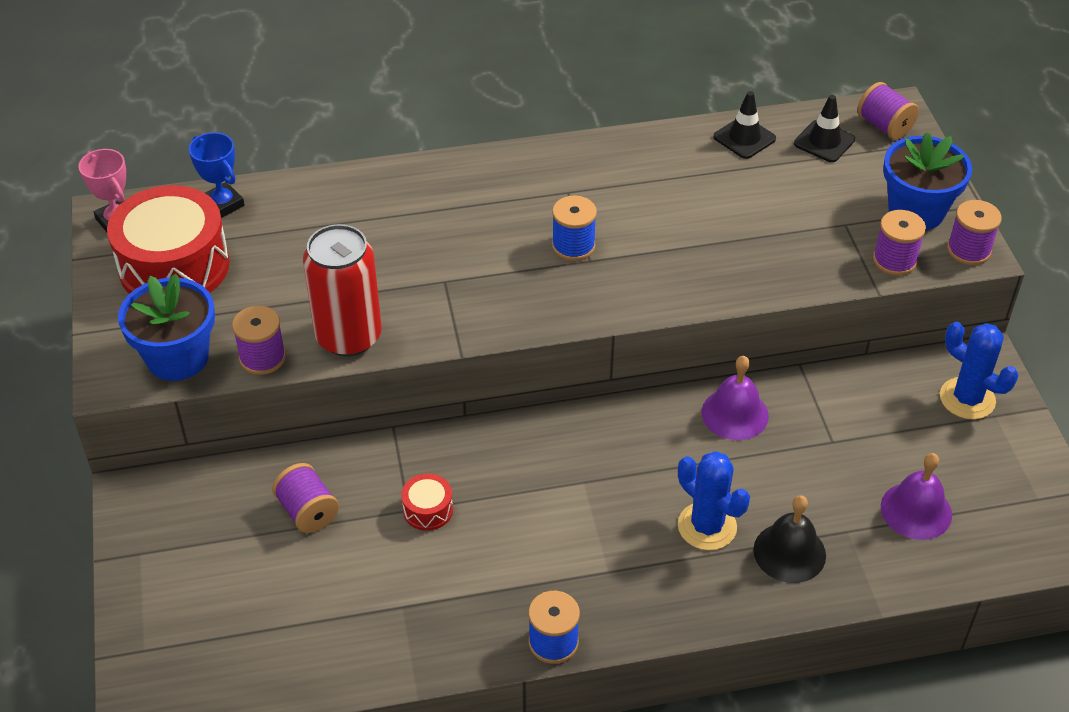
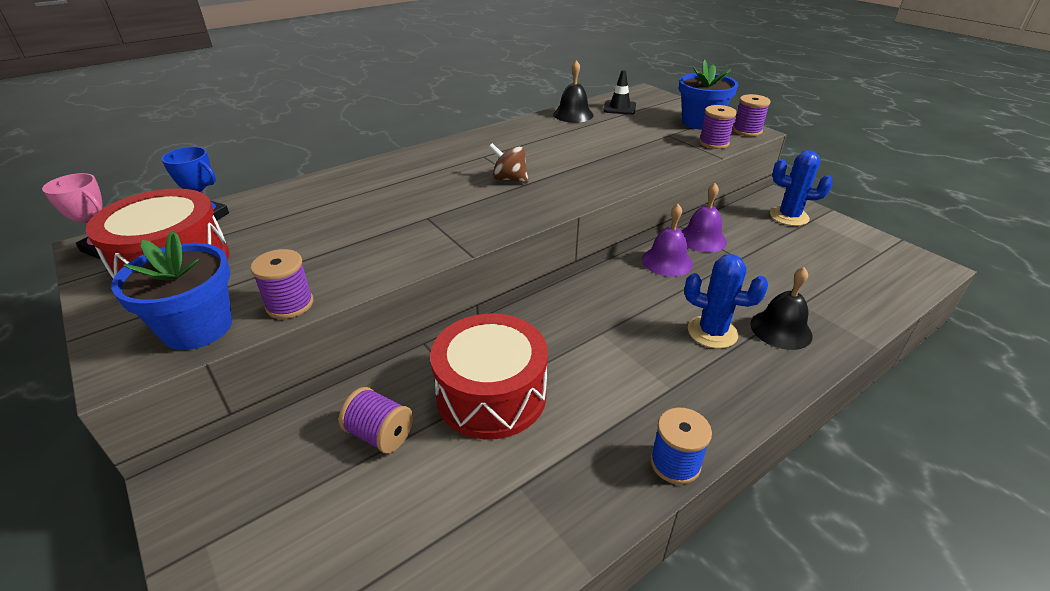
camera: 25 degrees left, 10 degrees down
red can [303,224,382,357] -> none
red drum [401,474,453,531] -> red drum [430,314,548,439], size x2.33
blue spool [552,196,597,261] -> brown spinning top [489,143,529,183]
black traffic cone [713,91,776,159] -> black bell [553,60,594,123]
purple spool [857,82,919,140] -> none
purple bell [881,453,952,540] -> purple bell moved to [682,183,727,252]

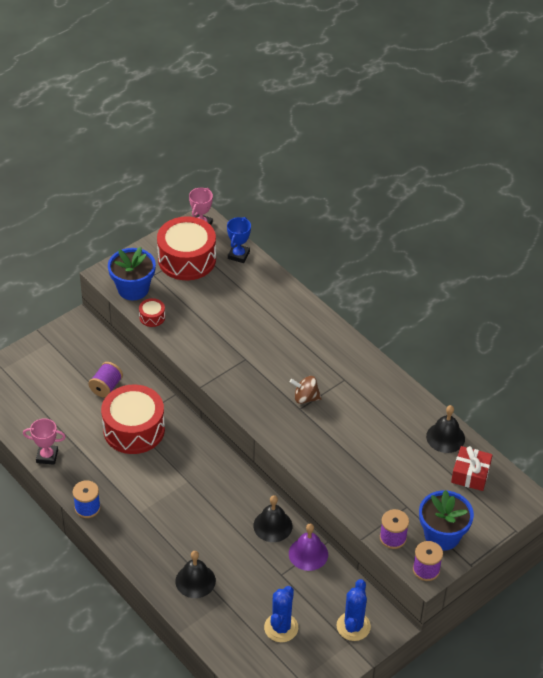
camera: 85 degrees right, 10 degrees up
purple spool [250,249,313,319] -> red drum [139,298,165,327]
brown spinning top [489,143,529,183] -> brown spinning top turned 105 degrees counterclockwise [290,376,322,404]
black traffic cone [603,70,636,115] -> red gift [451,446,493,491]
purple bell [642,204,693,277] -> black bell [253,495,292,542]
blue cactus [684,254,768,349] -> blue cactus moved to [264,586,298,642]
none -> pink trophy [23,418,66,465]

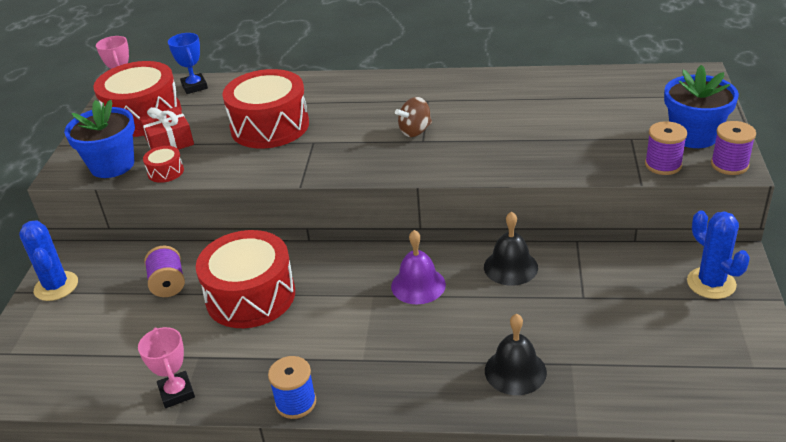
camera: 40 degrees left, 10 degrees down
pink trophy [23,418,66,465] -> pink trophy turned 75 degrees counterclockwise [138,327,195,408]
blue cactus [264,586,298,642] -> blue cactus moved to [19,220,78,301]
purple bell [289,524,328,571] -> purple bell moved to [391,230,446,304]
black bell [426,405,465,453] -> none
red gift [451,446,493,491] -> red gift moved to [139,107,194,150]
none -> red drum [222,69,309,149]

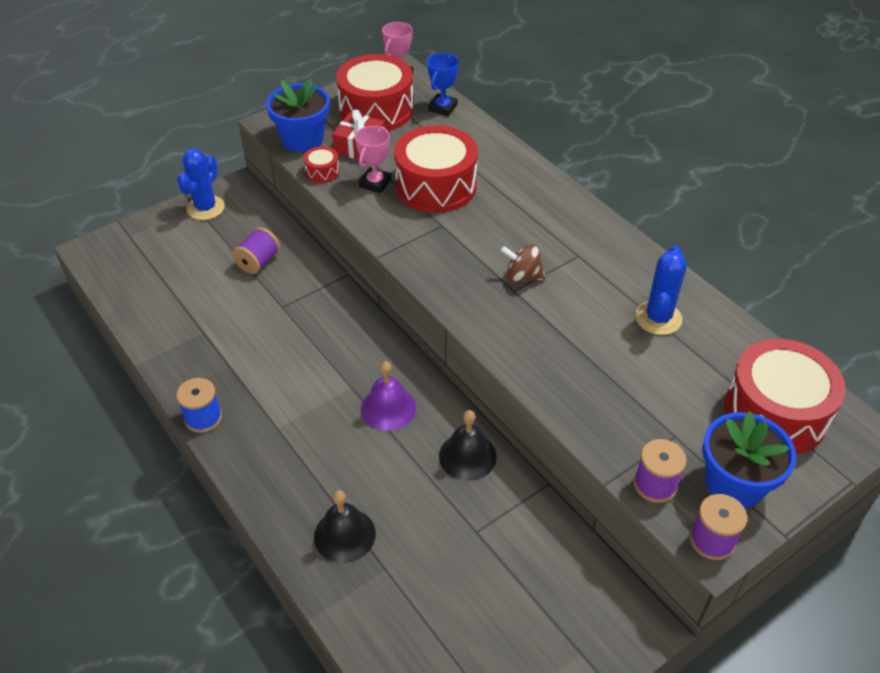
camera: 45 degrees right, 10 degrees up
pink trophy [138,327,195,408] -> pink trophy moved to [355,126,391,193]
red drum [196,230,295,328] -> red drum moved to [724,339,846,454]
blue cactus [687,211,750,299] -> blue cactus moved to [635,245,687,335]

